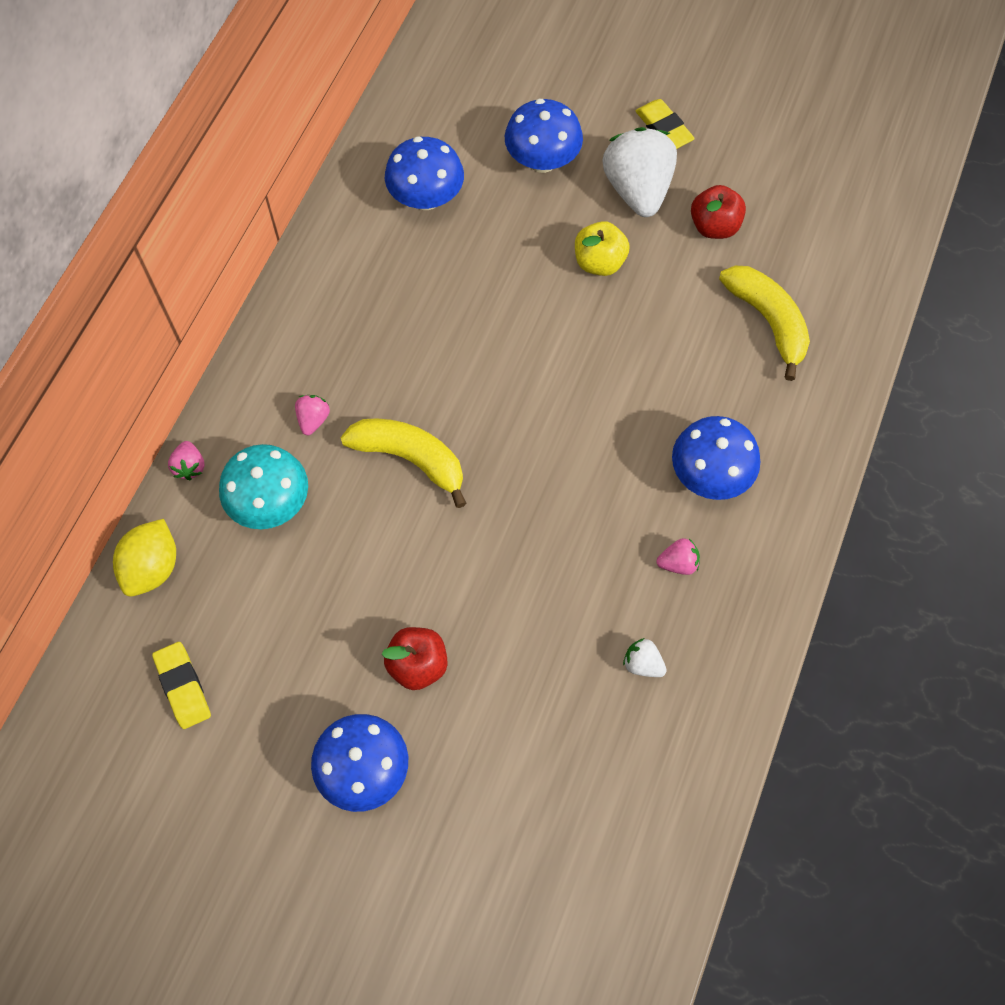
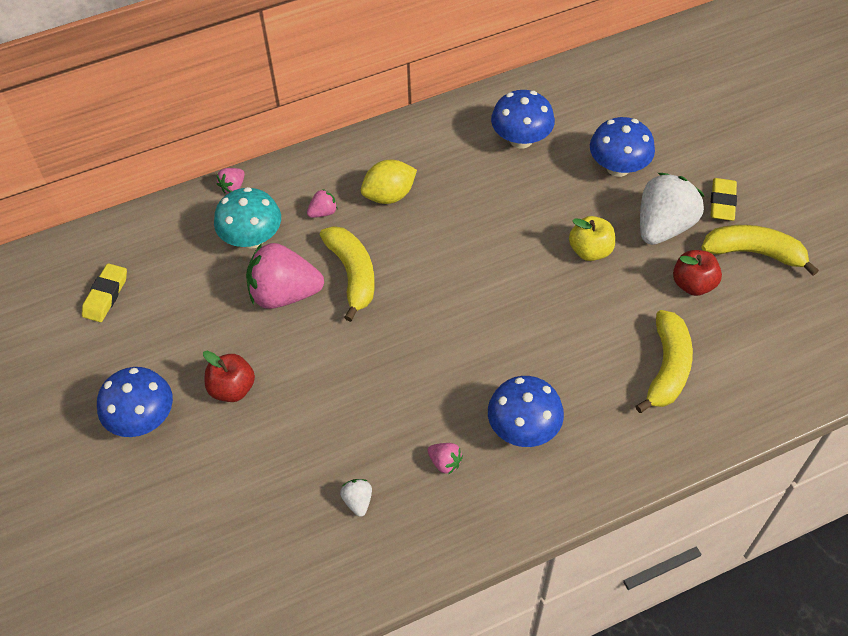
camera: 45 degrees right, 10 degrees down
yellow lemon [113,519,176,597] -> yellow lemon moved to [361,160,417,204]
none -> pink strawberry [246,243,324,309]
none -> yellow banana [701,225,819,276]

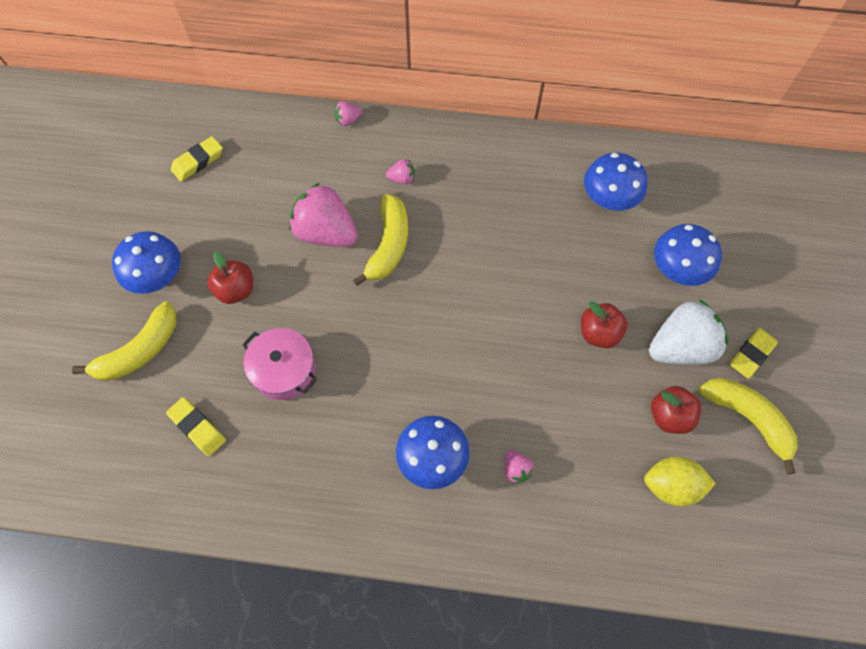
camera: 30 degrees right, 10 degrees up
turquoise mushroom [214,187,281,249] -> none
white strawberry [340,479,372,517] -> none
yellow lemon [361,160,417,204] -> yellow lemon moved to [644,456,716,507]
pink strawberry [427,443,463,475] -> pink strawberry moved to [505,450,534,484]
yellow apple [569,216,615,261] -> red apple [581,301,628,348]
yellow banana [636,310,693,413] -> yellow banana moved to [72,301,177,381]
none -> yellow eraser [166,397,226,456]
none -> pink pot [242,328,317,400]

